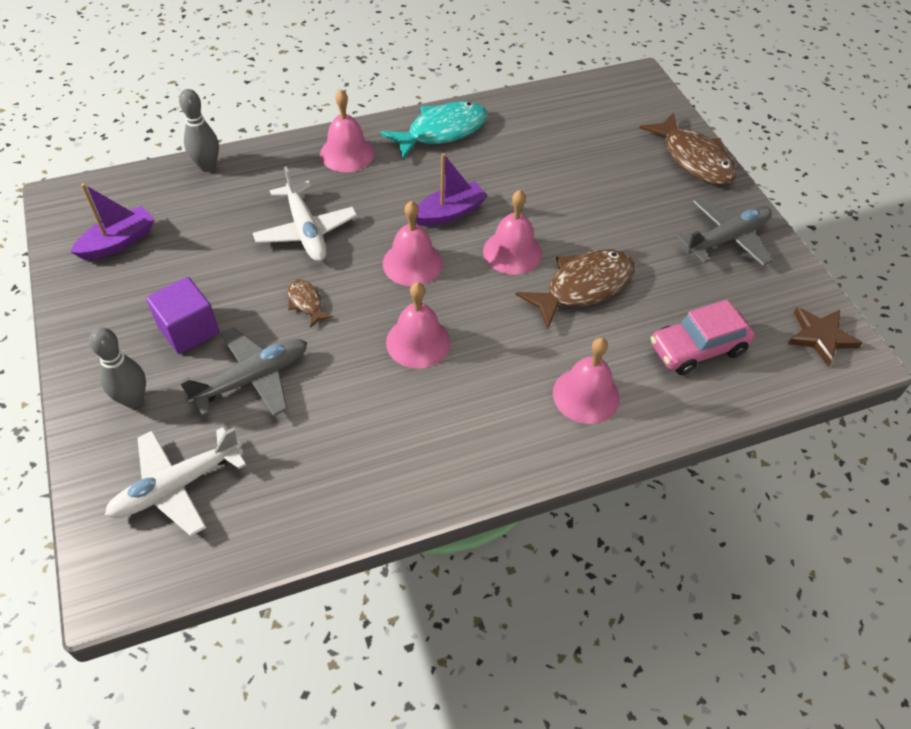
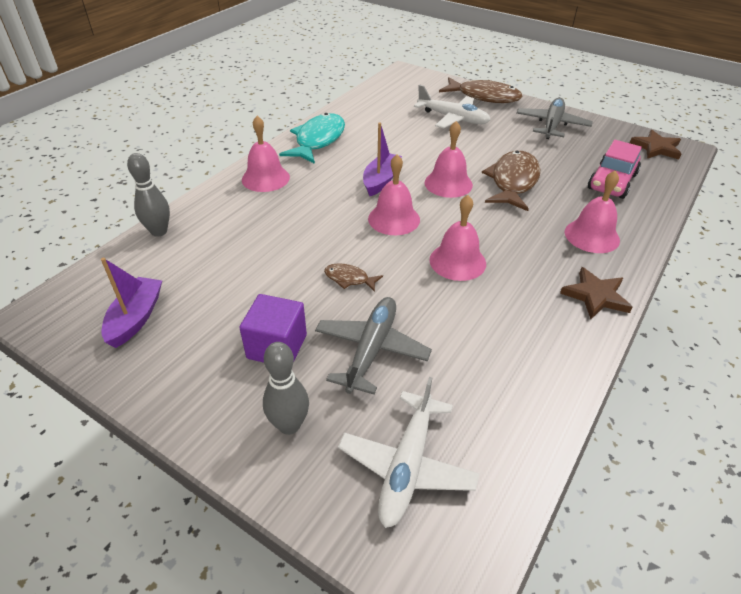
camera: 35 degrees left, 10 degrees down
white plane [253,166,357,261] -> white plane moved to [414,85,491,129]
none -> brown star [560,267,633,319]

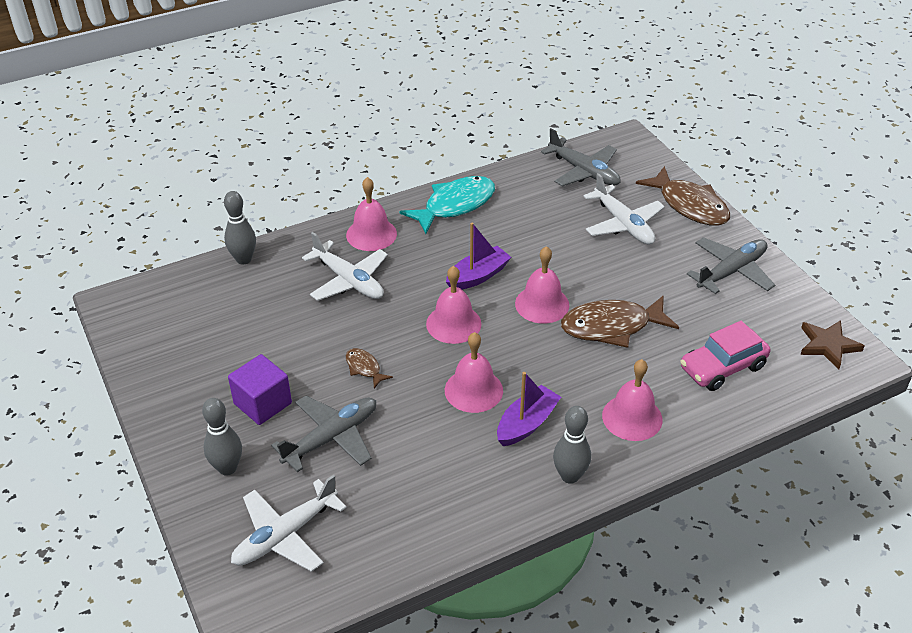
camera: 30 degrees right, 0 degrees up
purple boat [101,258,162,348] -> purple boat moved to [497,372,561,446]
brown fish [482,151,540,211] -> brown fish turned 150 degrees counterclockwise [561,295,679,348]
brown star [560,267,633,319] -> grey bowling pin [553,406,591,484]
none -> white plane [302,232,388,301]
none -> grey plane [541,128,621,187]

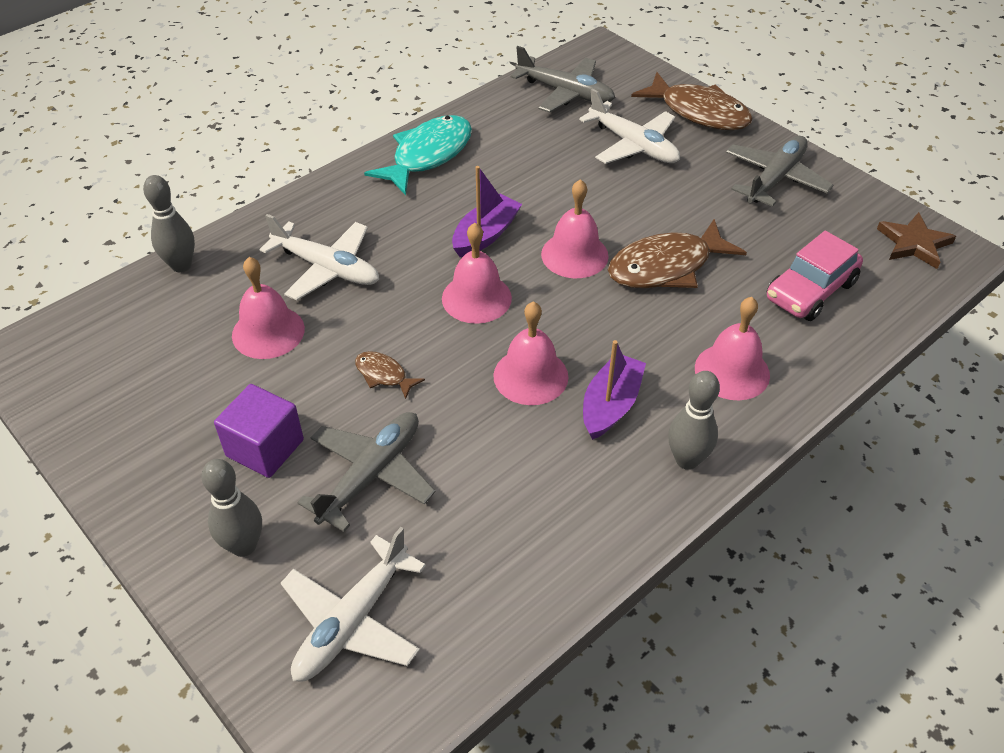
camera: 15 degrees left, 5 degrees up
pink bell [346,177,397,251] -> pink bell moved to [232,257,305,359]

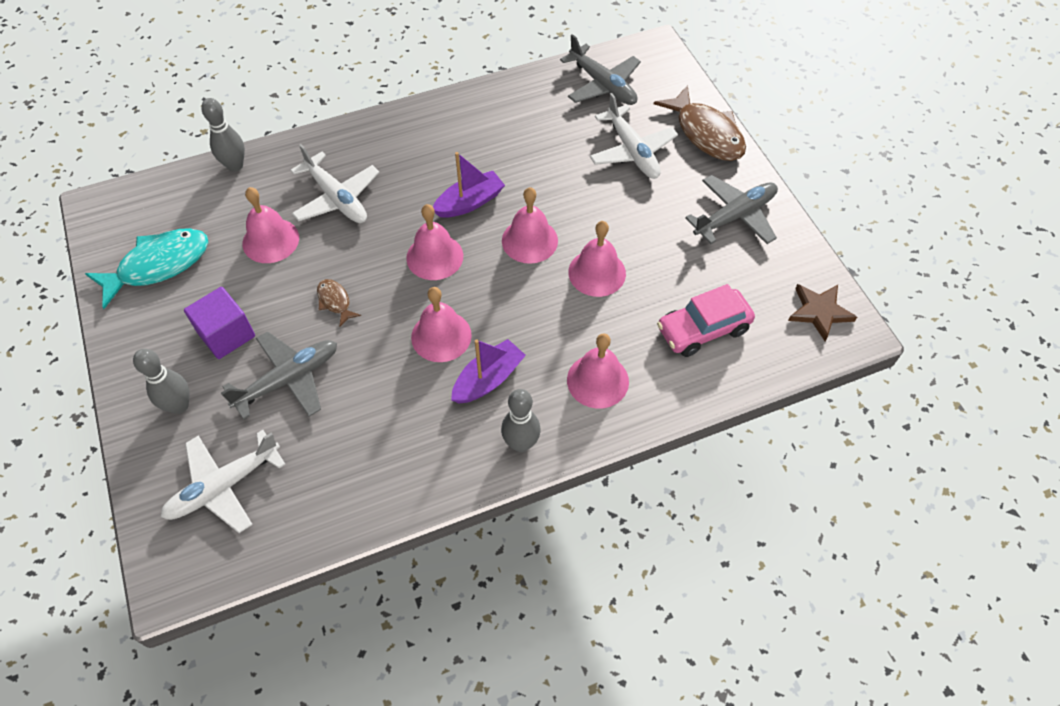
camera: 20 degrees right, 10 degrees up
turquoise fish [364,115,472,195] -> turquoise fish moved to [85,228,208,309]
brown fish [608,219,747,288] -> pink bell [568,221,626,297]

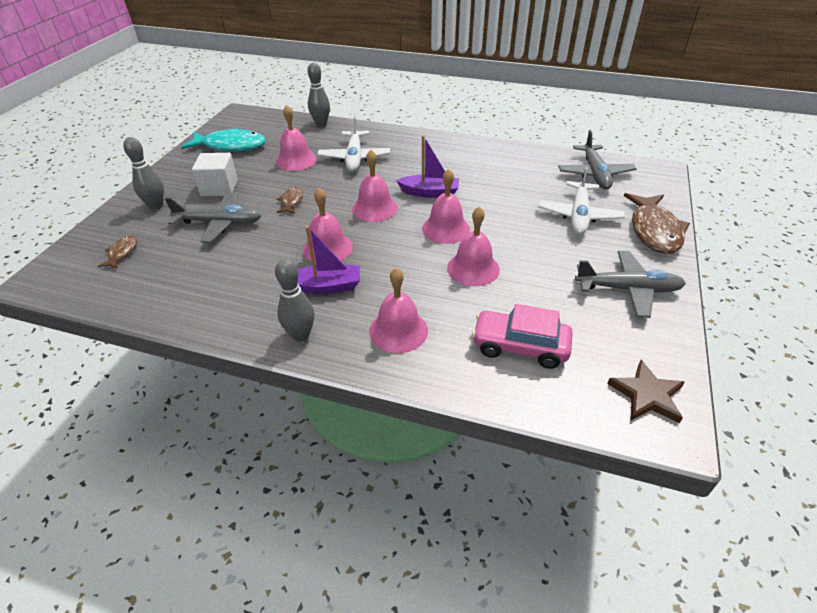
camera: 40 degrees right, 15 degrees down
white plane [161,430,286,533] -> brown fish [97,235,137,269]
purple cube [184,287,255,359] -> white cube [192,153,238,197]

